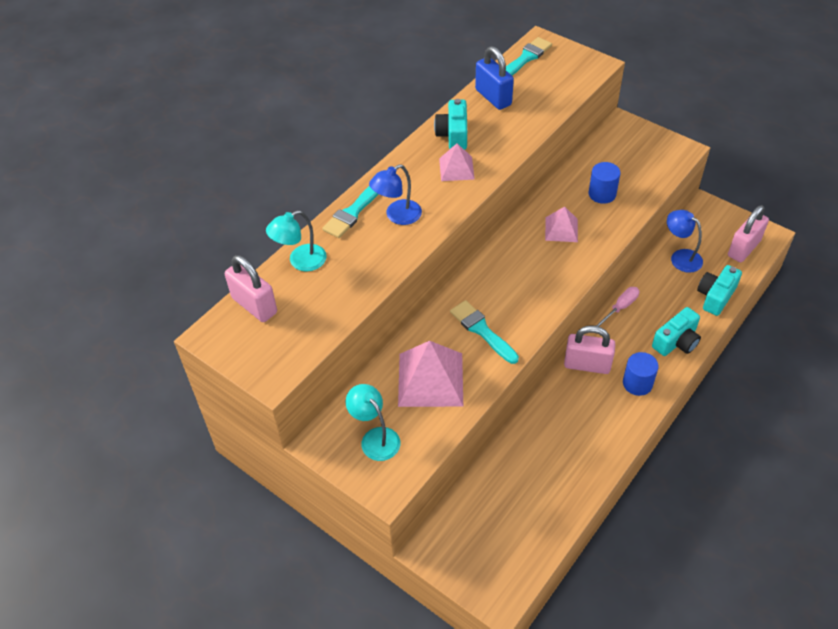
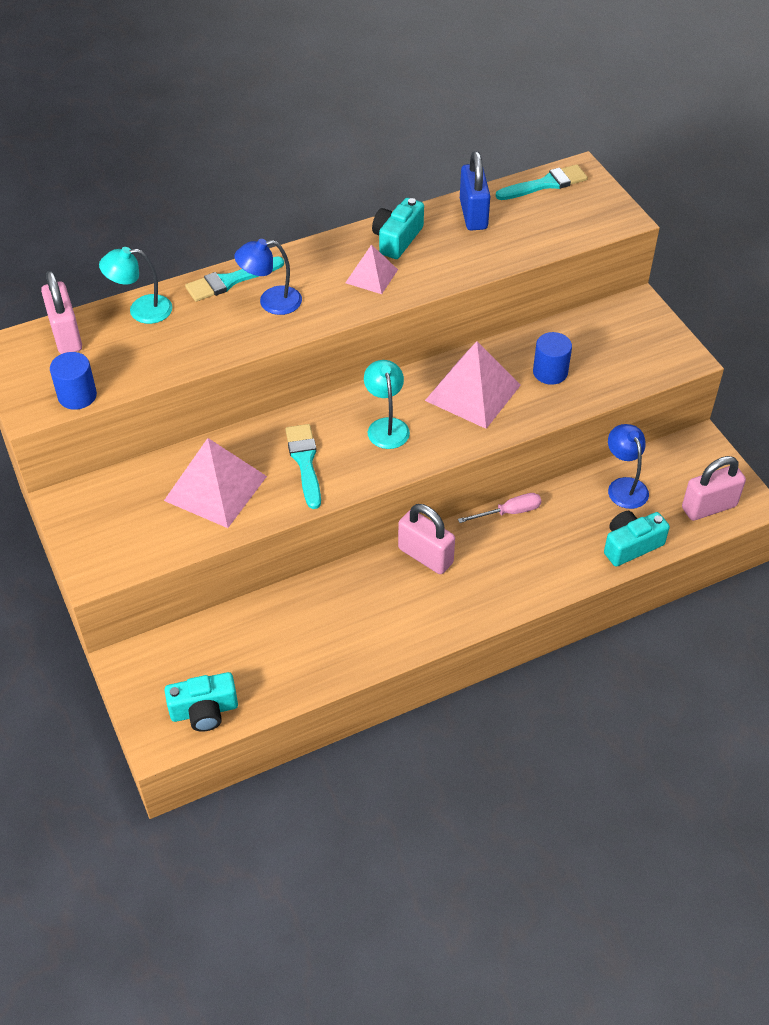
camera: 25 degrees right, 0 degrees up
turquoise lamp [346,384,400,461] -> turquoise lamp moved to [364,360,410,449]
pink pyramid [545,207,578,242] -> pink pyramid [425,341,521,429], size x1.76
blue cylinder [623,352,659,396] -> blue cylinder moved to [50,352,97,410]
turquoise camera [652,307,701,356] -> turquoise camera moved to [165,672,238,732]

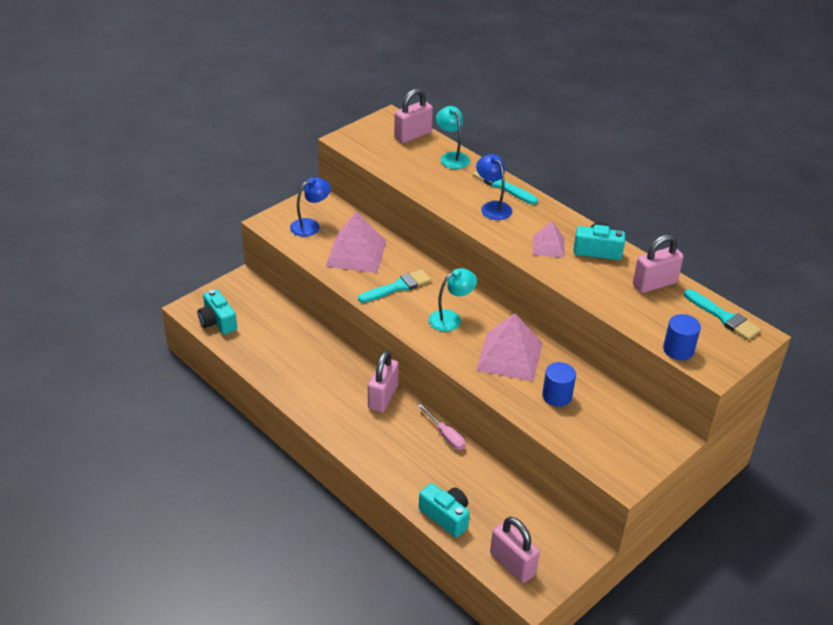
camera: 70 degrees right, 10 degrees down
blue cylinder [50,352,97,410] -> blue cylinder moved to [663,314,701,360]
blue padlock [460,151,490,230] -> pink padlock [633,234,684,293]
blue lamp [608,424,649,509] -> blue lamp moved to [290,177,331,237]

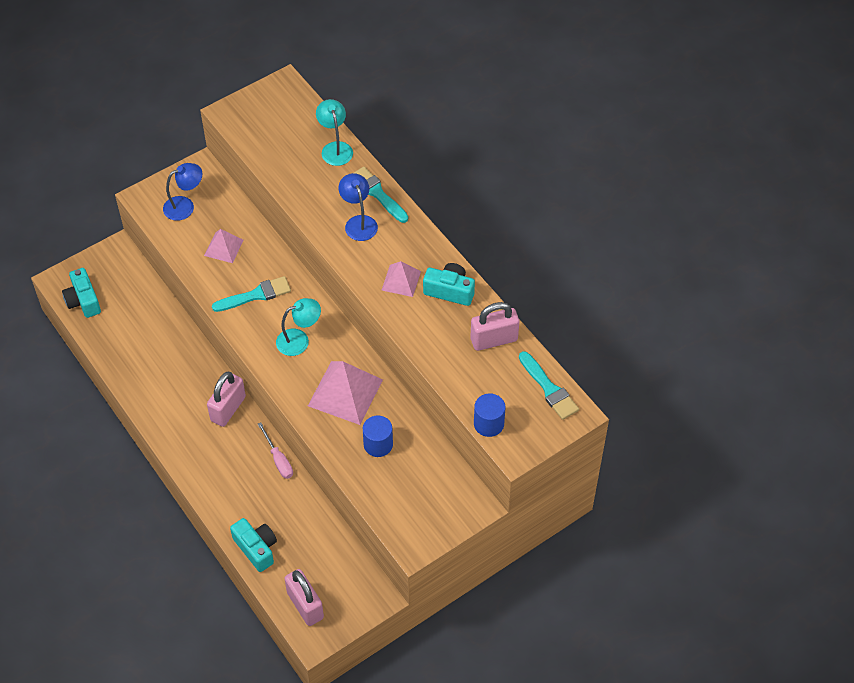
camera: 10 degrees right, 15 degrees up
pink pyramid [325,211,387,273] -> pink pyramid [204,229,243,263], size x0.57
pink padlock [394,88,433,143] -> none

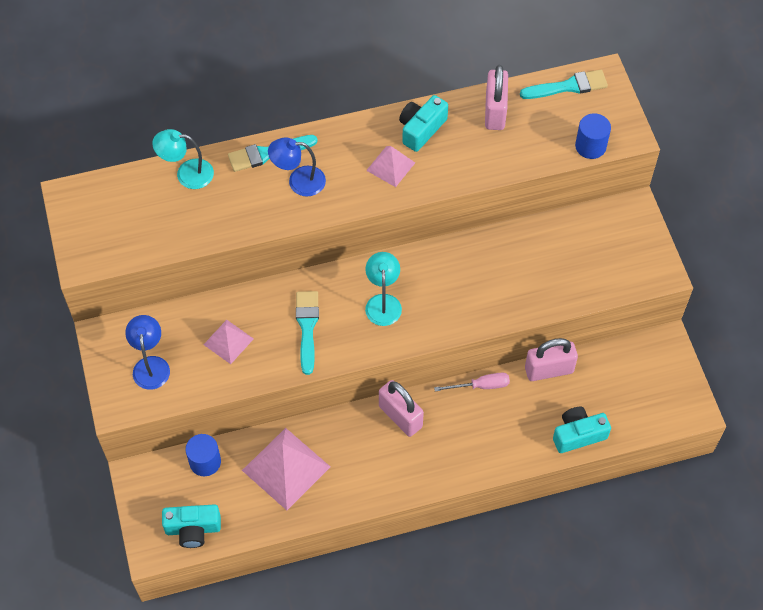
camera: 70 degrees left, 5 degrees up
pink padlock [284,569,324,626] -> pink padlock moved to [525,338,578,381]
pink pyramid [308,361,383,425] -> pink pyramid moved to [242,428,330,510]
blue cylinder [363,416,393,457] -> blue cylinder moved to [185,434,221,476]

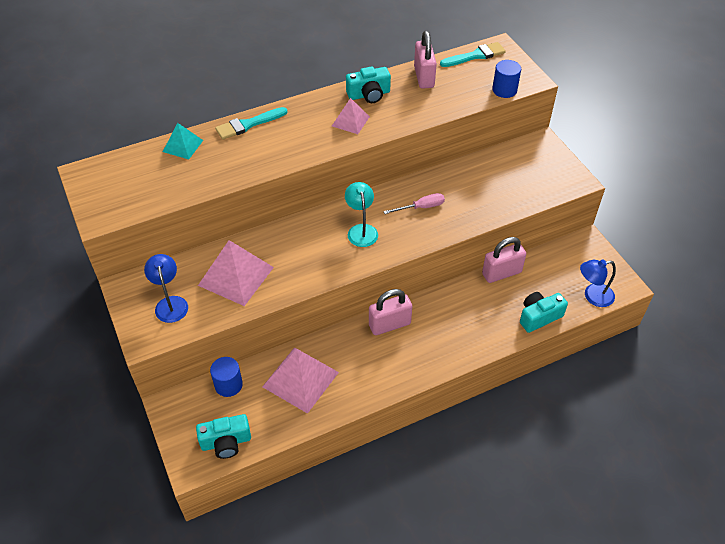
camera: 10 degrees left, 10 degrees down
turquoise lamp [152,129,214,189] -> turquoise pyramid [163,123,203,159]
pink pyramid [203,320,254,364] -> pink pyramid [198,240,274,306], size x1.76
blue lamp [268,137,326,197] -> blue lamp moved to [580,259,616,307]
turquoise brush [296,291,319,375] -> none
pink padlock [379,380,424,437] -> pink padlock turned 60 degrees counterclockwise [369,289,412,335]
turquoise camera [399,95,448,152] -> turquoise camera turned 135 degrees counterclockwise [346,66,391,103]
pink screwdriver [434,373,510,391] -> pink screwdriver moved to [384,193,445,214]

